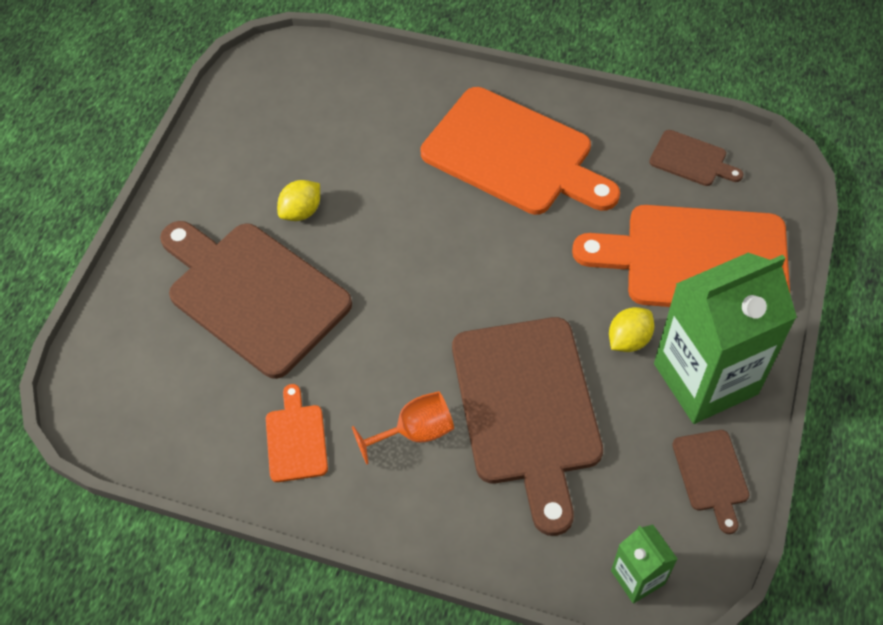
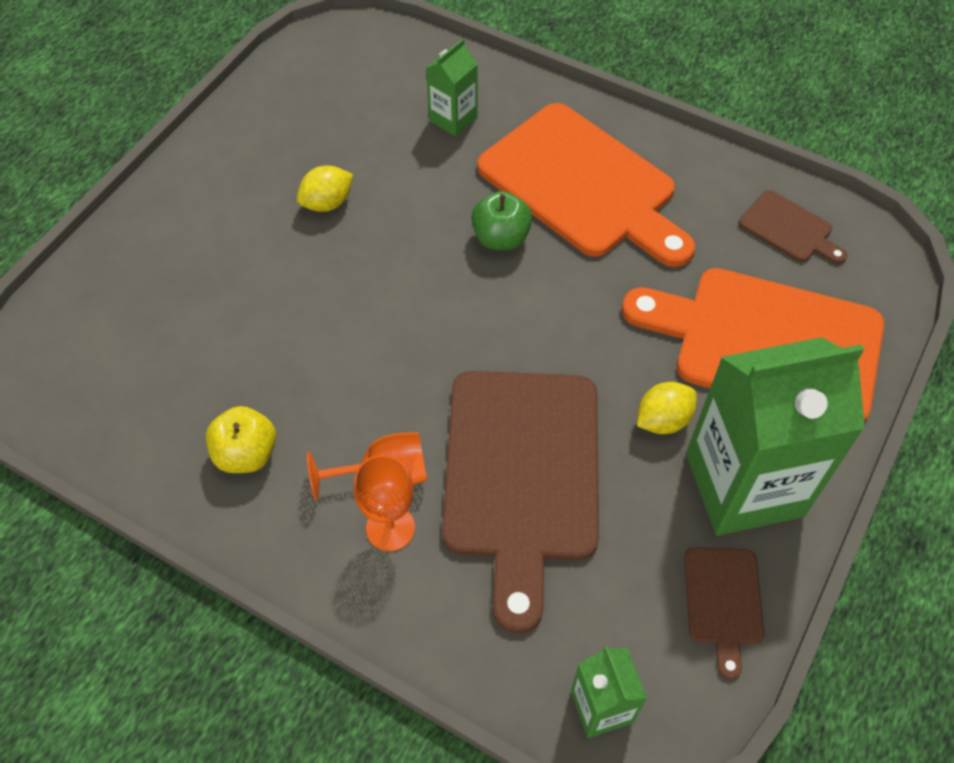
camera: 10 degrees right, 0 degrees up
brown cutting board [160,221,352,379] -> none
orange cutting board [266,384,328,482] -> yellow apple [205,406,276,473]
none -> orange goblet [354,455,415,551]
none -> green carton [426,38,478,137]
none -> green apple [471,191,532,250]

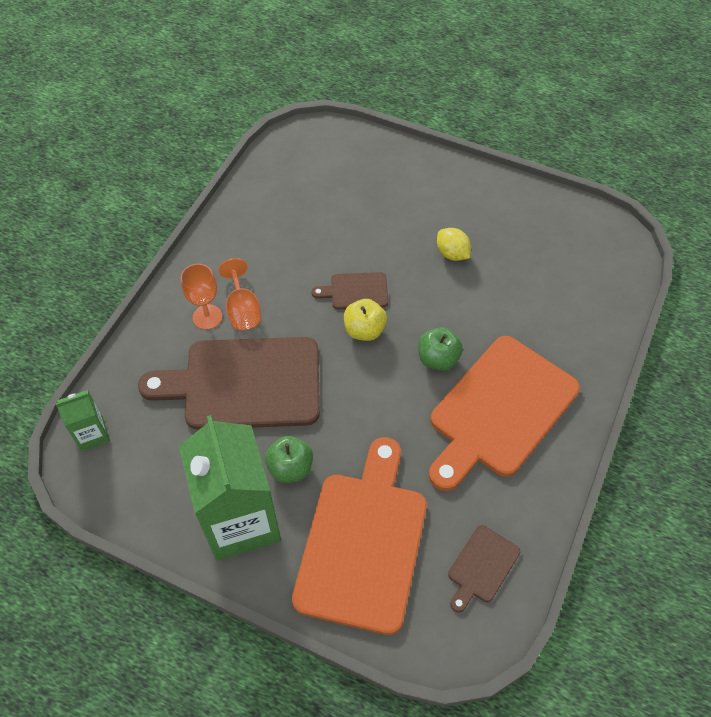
camera: 85 degrees right, 0 degrees up
yellow apple [205,406,276,473] -> yellow apple moved to [344,299,387,341]
green carton [426,38,478,137] -> none
yellow lemon [637,382,697,434] -> green apple [265,436,313,483]
brown cutting board [684,547,764,680] -> brown cutting board moved to [312,272,388,309]

